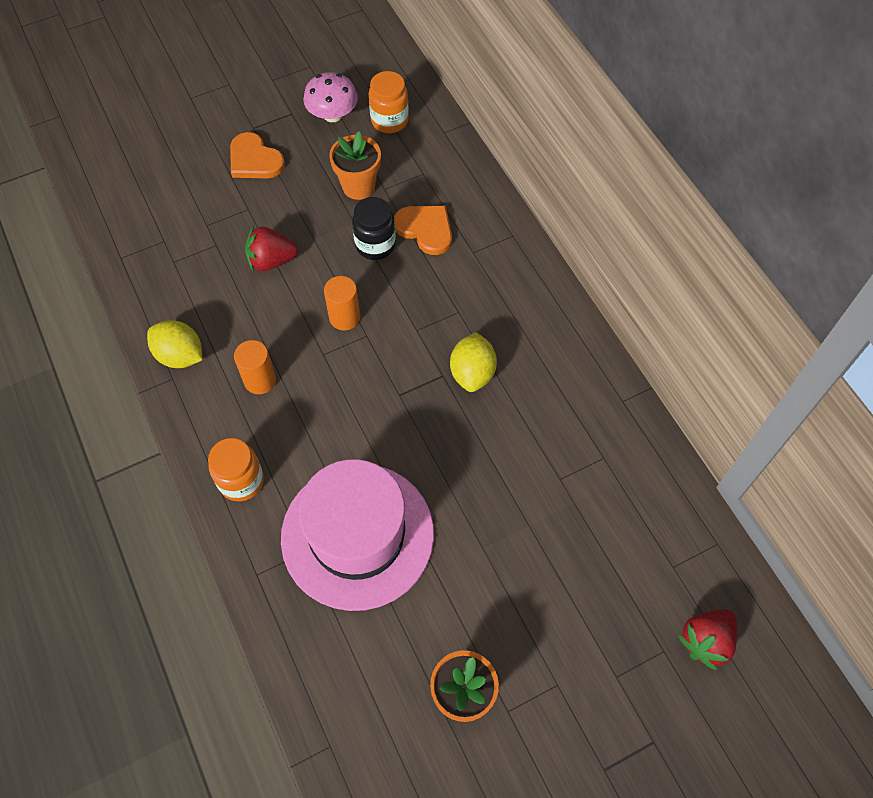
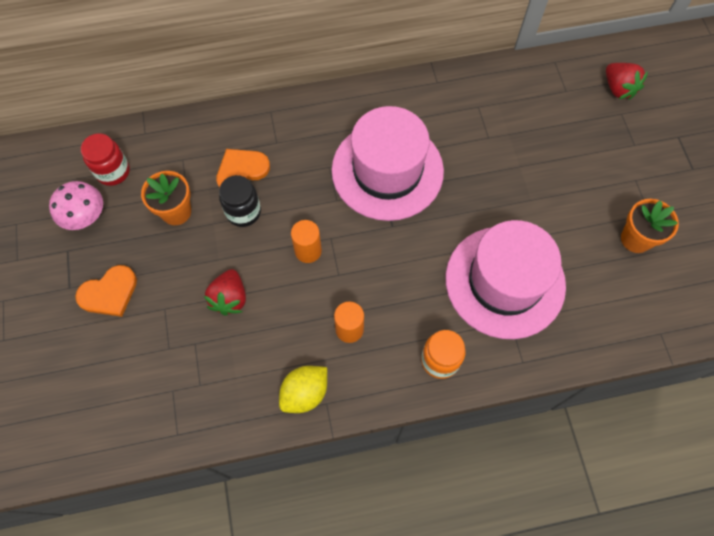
camera: 75 degrees left, 5 degrees up
orange jar [369,71,409,133] -> red jar [81,133,130,186]
yellow lemon [450,332,497,392] -> pink hat [332,106,444,221]

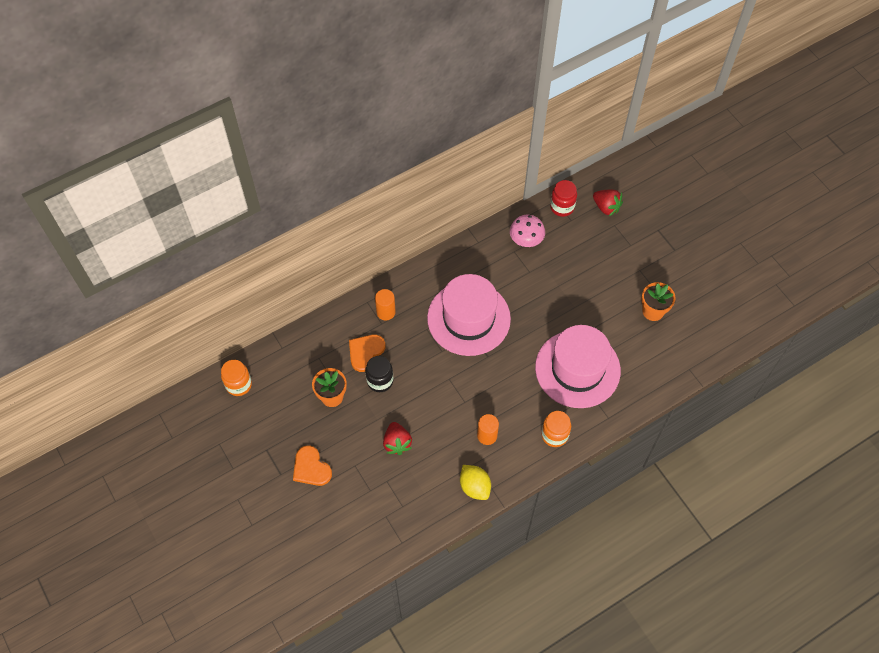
camera: 20 degrees left, 5 degrees down
pink mushroom [49,181,103,230] -> pink mushroom moved to [510,215,545,247]
orange heart [75,265,137,317] -> orange heart turned 105 degrees clockwise [293,445,332,486]
red jar [81,133,130,186] -> red jar moved to [550,180,577,217]
yellow lemon [279,366,327,413] -> yellow lemon turned 60 degrees counterclockwise [460,465,491,500]
orange cylinder [291,220,322,263] -> orange cylinder moved to [375,289,396,320]
none -> orange jar [221,360,252,396]

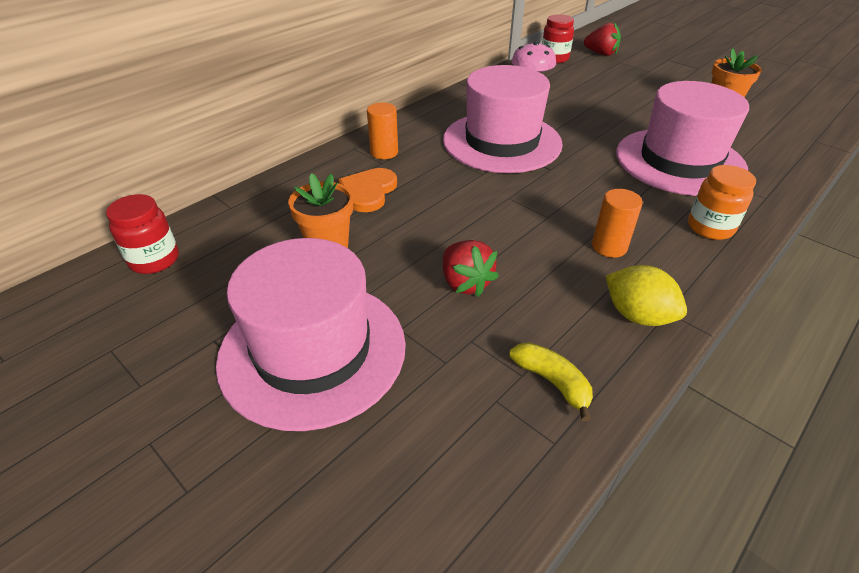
camera: 15 degrees left, 20 degrees down
orange jar [221,360,252,396] -> red jar [106,194,179,274]
orange heart [293,445,332,486] -> pink hat [216,238,406,431]
black jar [365,356,393,392] -> none
none -> yellow banana [509,342,593,421]

